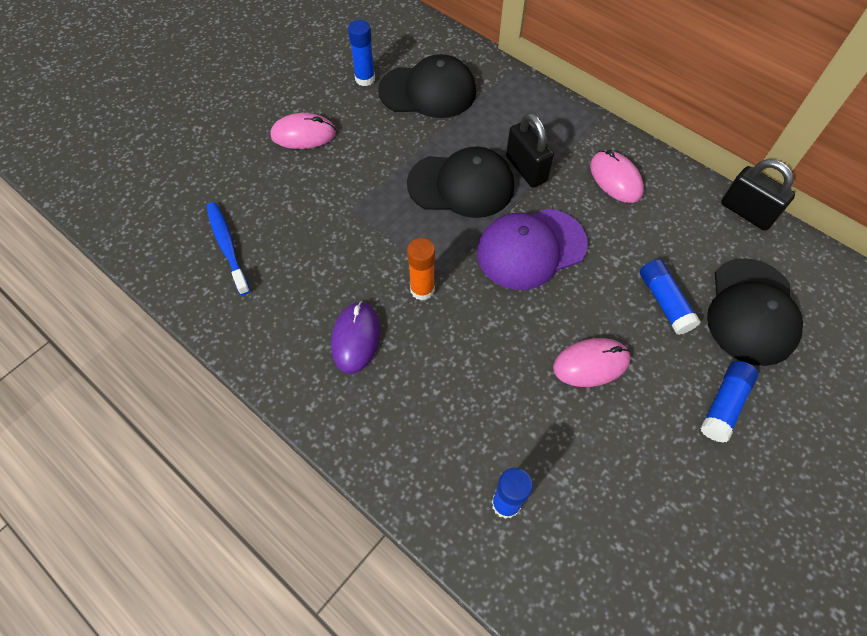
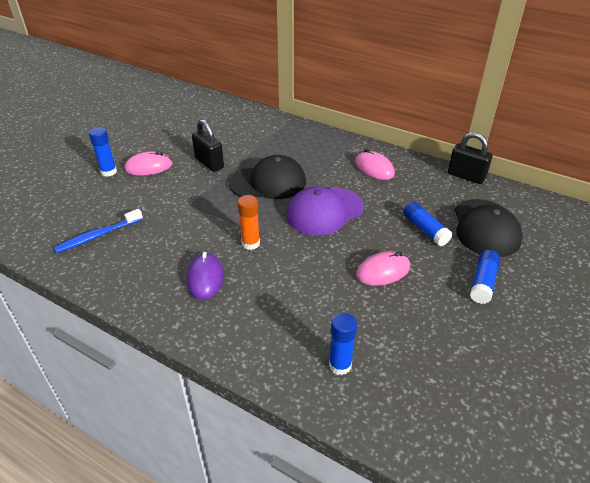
camera: 10 degrees left, 20 degrees down
blue toothbrush [206,202,250,295] -> blue toothbrush turned 90 degrees counterclockwise [54,209,143,253]
blue glue stick [348,20,375,86] -> blue glue stick moved to [89,127,117,177]
black cap [378,54,476,118] -> none
black padlock [506,113,554,188] -> black padlock moved to [192,119,224,172]

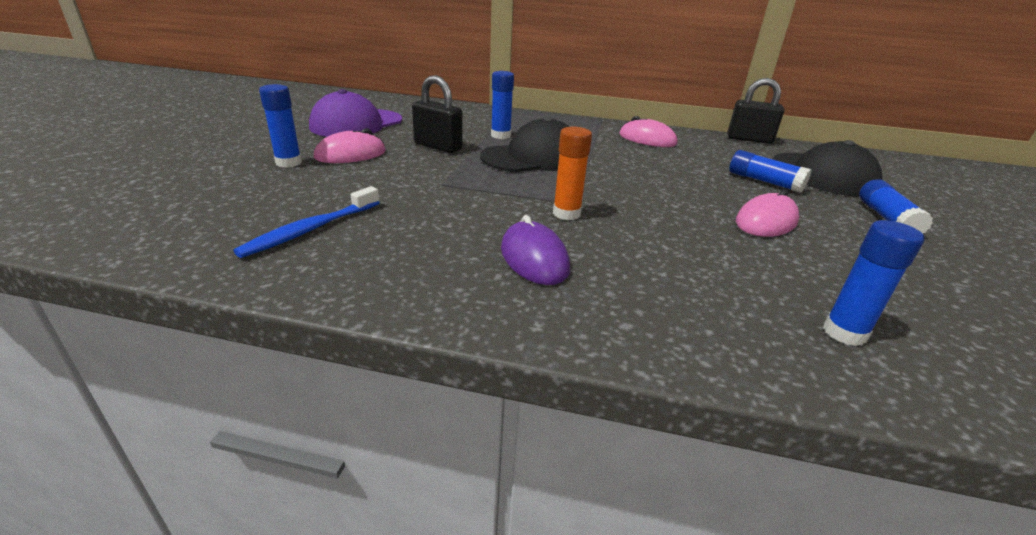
camera: 20 degrees left, 10 degrees down
purple cap [286,186,364,236] -> purple cap moved to [309,89,402,137]
none -> blue glue stick [491,71,514,139]

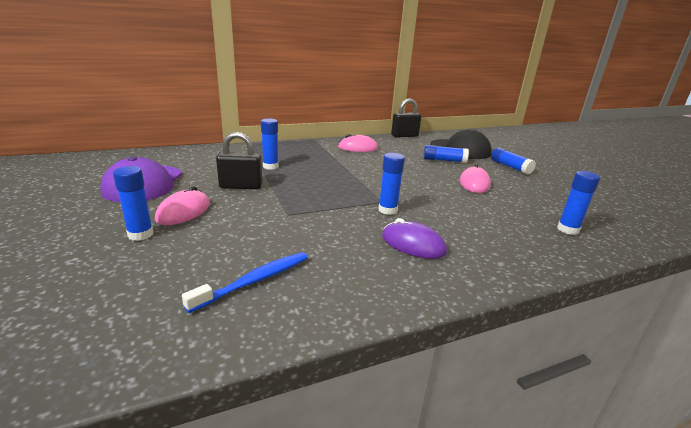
camera: 35 degrees left, 5 degrees down
blue toothbrush [234,186,380,258] -> blue toothbrush turned 135 degrees counterclockwise [182,252,308,313]
black cap [480,117,569,172] -> none
orange glue stick [553,127,592,220] -> blue glue stick [378,153,405,215]

